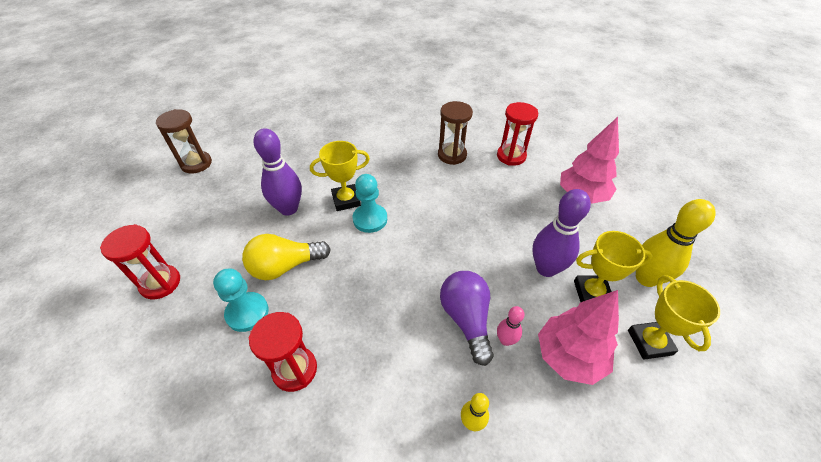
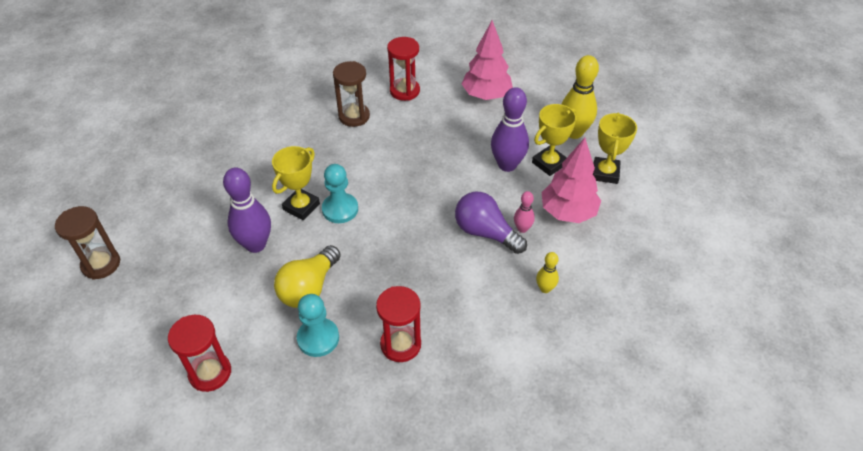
camera: 40 degrees left, 0 degrees up
yellow trophy [628,275,720,360] -> yellow trophy turned 60 degrees clockwise [593,113,637,184]

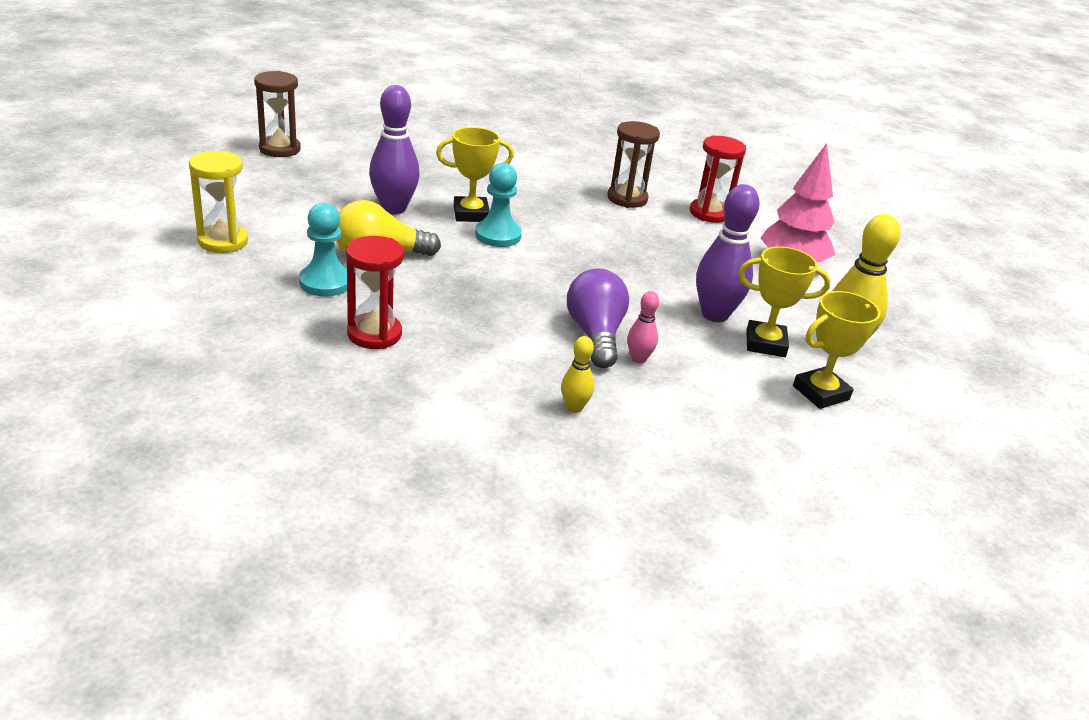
camera: 45 degrees right, 15 degrees down
red hourglass [168,315,231,392] -> yellow hourglass [189,151,248,253]
pink tree [542,138,601,223] -> none

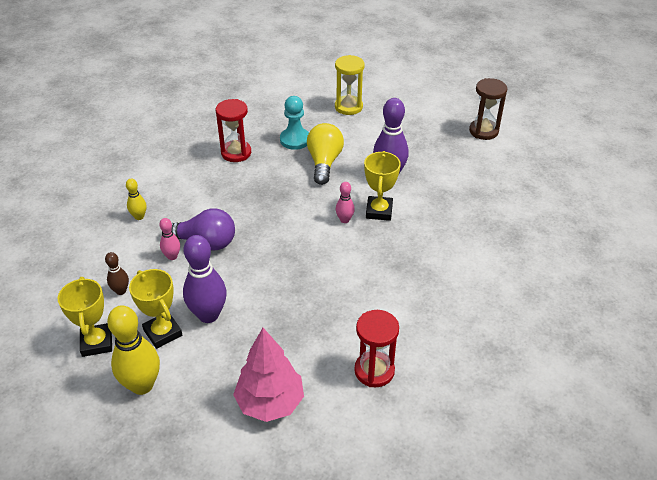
camera: 110 degrees right, 10 degrees up
turquoise pawn [475,163,522,247] -> pink bowling pin [336,182,355,223]
brown hourglass [607,121,660,208] -> none
yellow trophy [738,247,831,357] -> yellow trophy turned 60 degrees counterclockwise [129,269,182,349]
none -> brown bowling pin [105,252,129,295]

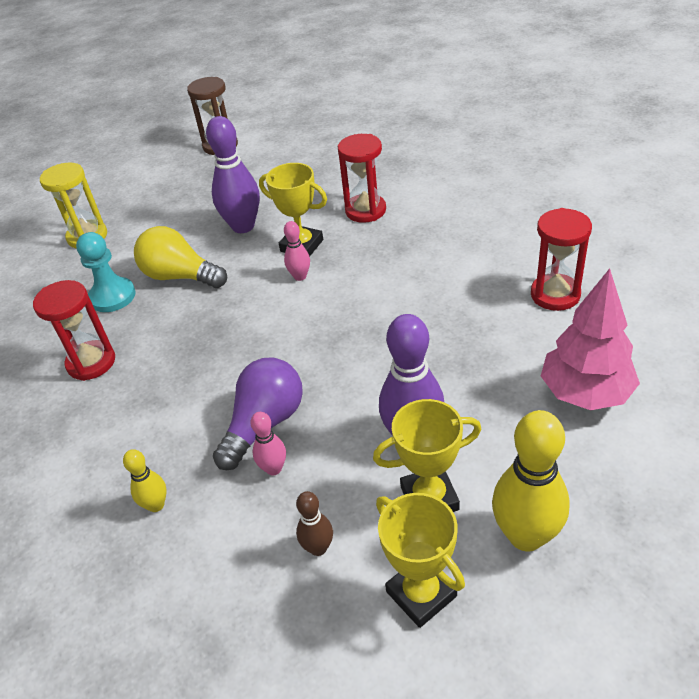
camera: 65 degrees left, 0 degrees up
yellow trophy [57,277,112,357] -> yellow trophy turned 45 degrees clockwise [376,493,465,628]
none -> red hourglass [338,134,386,223]

